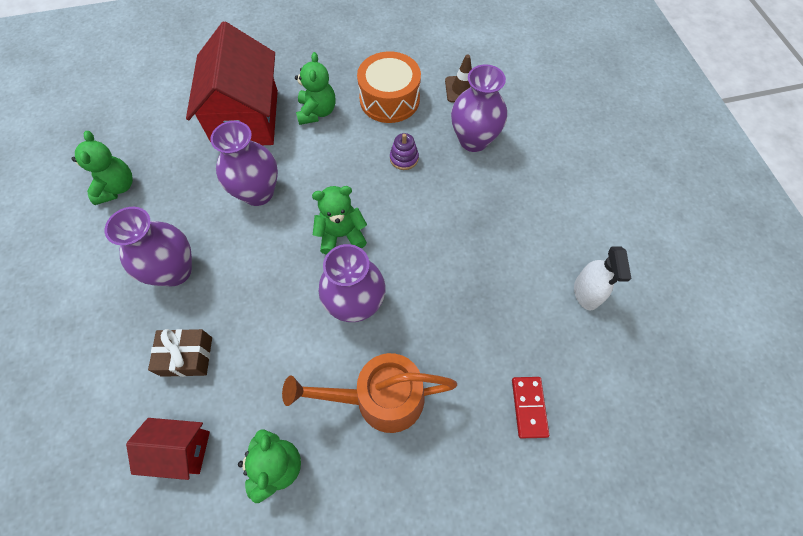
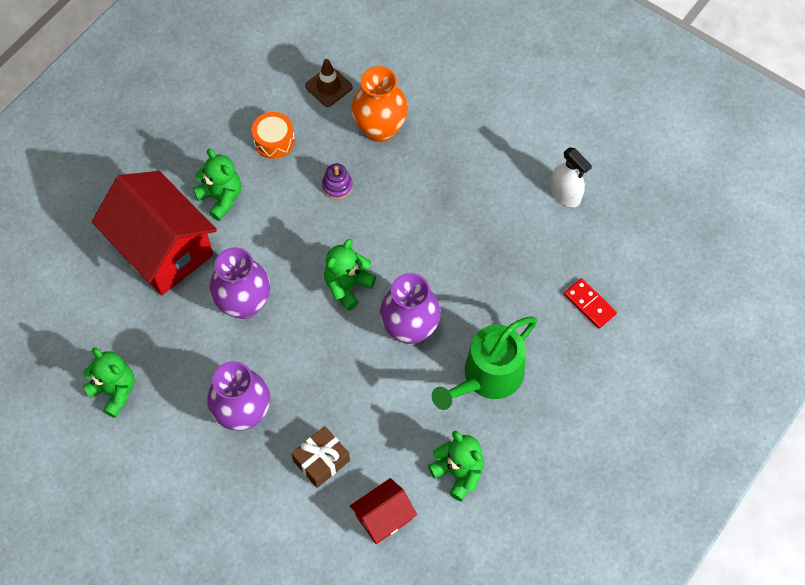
camera: 40 degrees left, 0 degrees up
orange watering can [282,353,457,433] -> green watering can [432,316,537,410]
orange drum [357,51,421,123] -> orange drum [252,112,295,159], size x0.61
purple vase [451,64,507,152] -> orange vase [351,66,408,142]

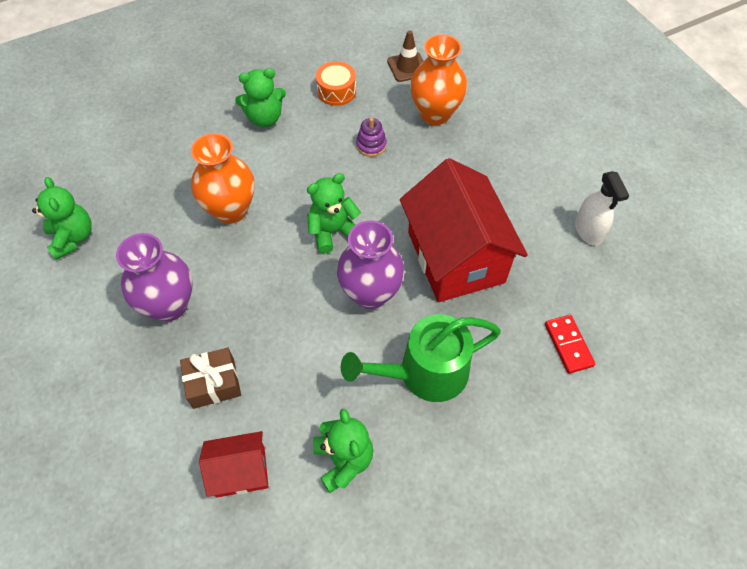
camera: 25 degrees right, 5 degrees down
red house [92,171,217,295] -> red house moved to [400,158,528,302]
green teddy bear [193,149,241,221] -> green teddy bear turned 90 degrees clockwise [235,68,286,127]
purple vase [210,247,270,319] -> orange vase [191,133,255,224]

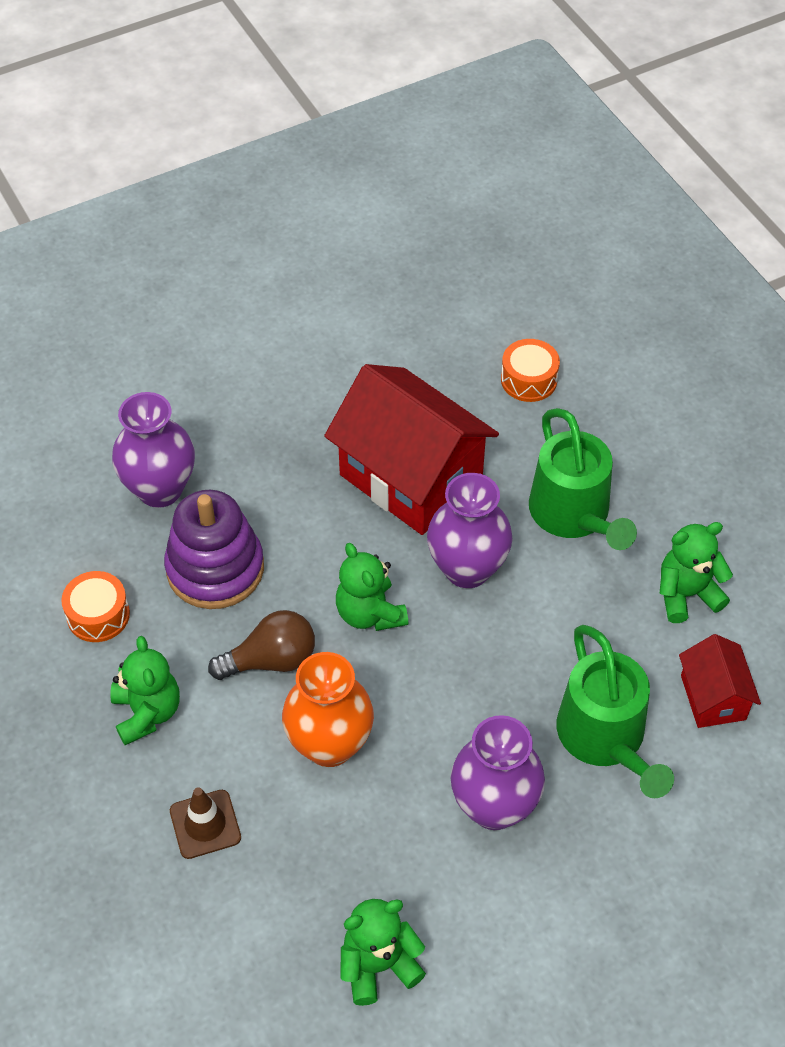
camera: 90 degrees left, 5 degrees down
brown gift [180,348,241,409] -> green watering can [556,625,674,798]
purple stacking toy [356,118,387,157] -> purple stacking toy [164,490,264,609], size x2.17
brown traffic cone [387,30,423,82] -> brown traffic cone moved to [170,787,241,859]
red house [400,158,528,302] -> red house turned 60 degrees clockwise [324,364,499,535]
orange vase [410,34,467,125] -> purple vase [112,392,195,508]
red domino [545,315,595,374] -> orange drum [501,339,560,402]
white spray bottle [575,171,630,246] -> none
none -> brown light bulb [208,610,315,680]

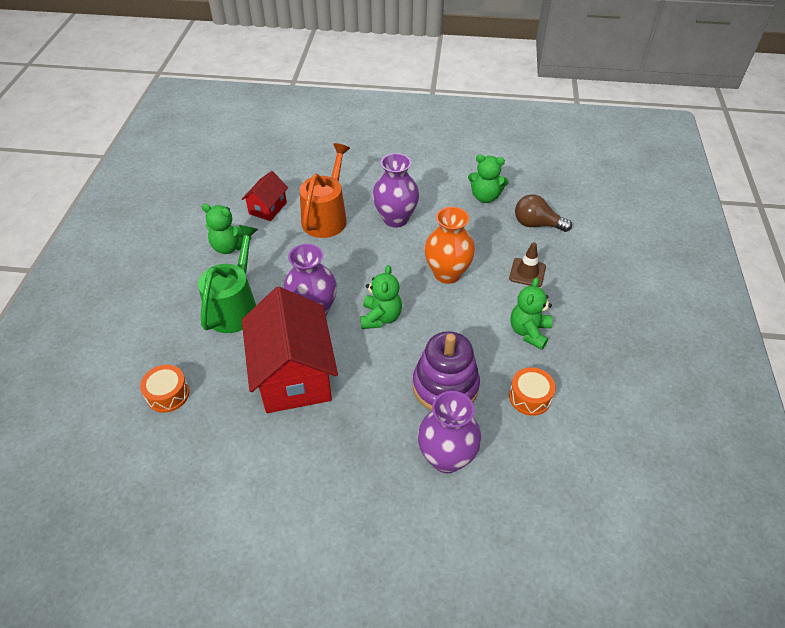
camera: 145 degrees left, 5 degrees down
brown light bulb [208,610,315,680] -> brown light bulb moved to [515,194,572,232]
green watering can [556,625,674,798] -> orange watering can [300,143,350,238]

